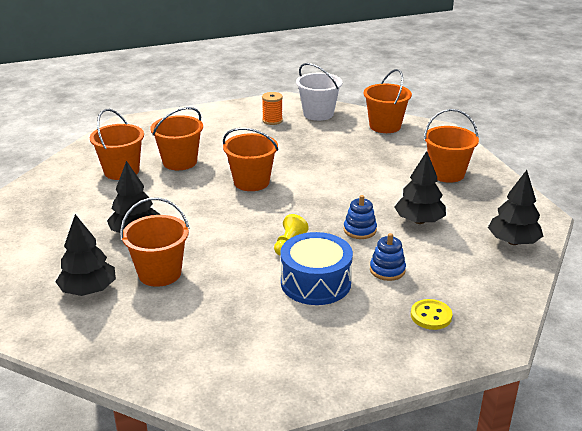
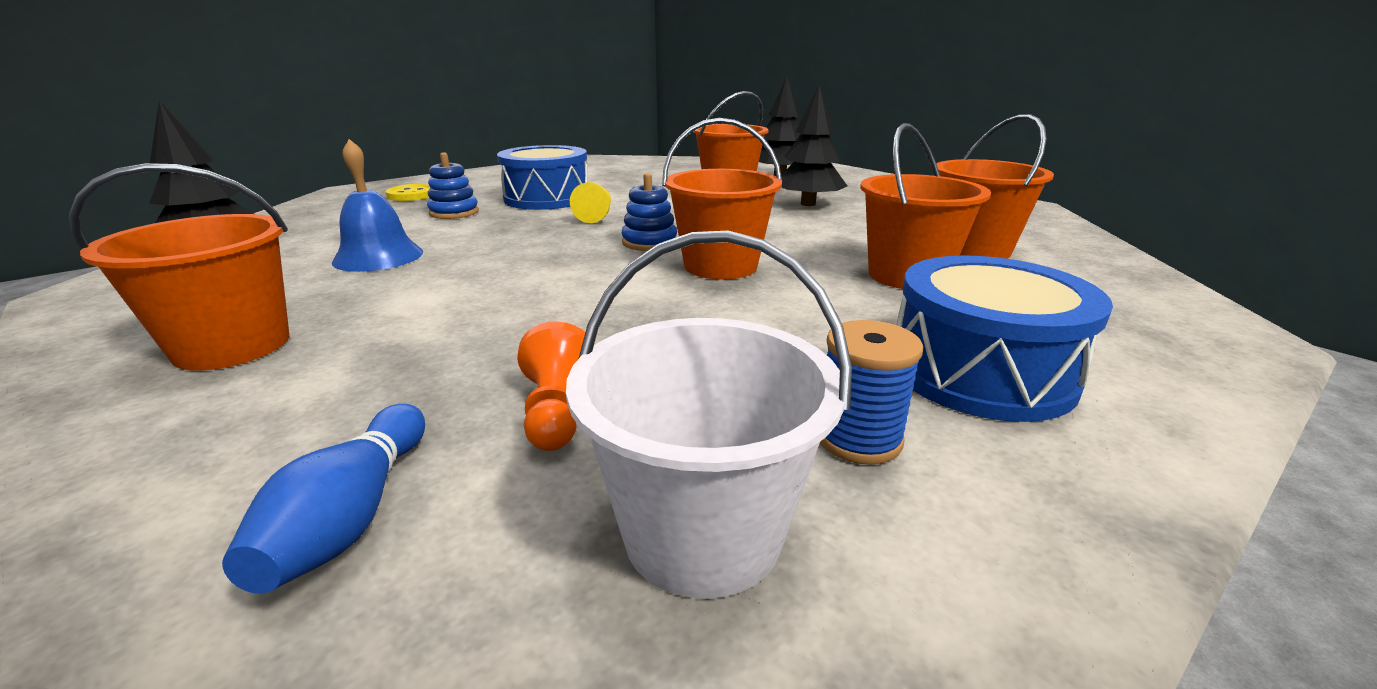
camera: 160 degrees right, 5 degrees down
orange spool [262,92,283,125] -> blue spool [820,320,923,465]
blue stacking toy [344,195,377,239] -> blue stacking toy moved to [622,173,677,251]
orange bucket [364,69,412,133] -> blue bowling pin [222,404,425,594]
black tree [395,151,446,224] -> blue bell [332,139,423,272]
none -> orange pawn [517,321,585,451]
none -> blue drum [897,255,1113,422]

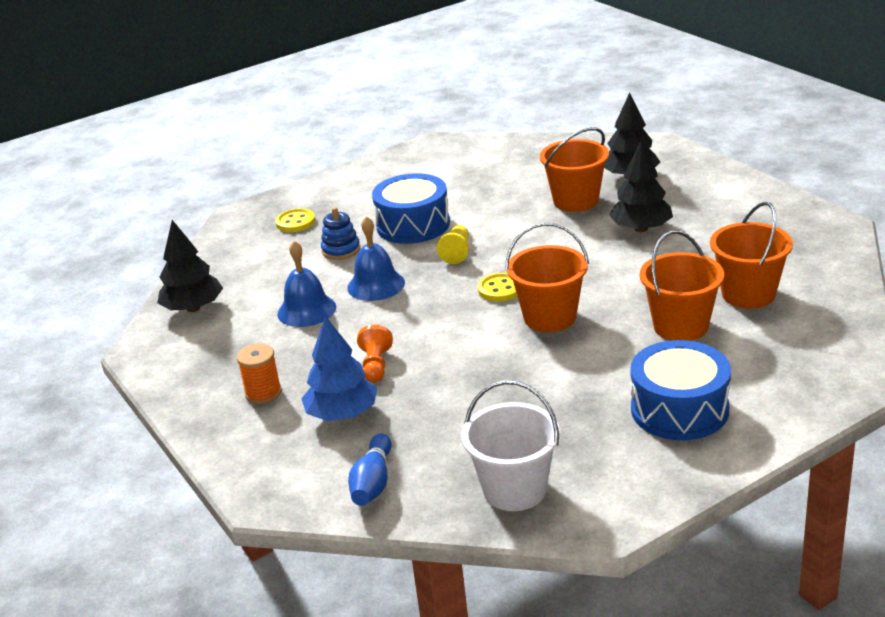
camera: 10 degrees right, 5 degrees up
orange bucket [69,163,289,371] -> orange spool [237,343,282,404]
orange pawn [517,321,585,451] -> orange pawn moved to [357,325,393,383]
blue stacking toy [622,173,677,251] -> yellow button [478,273,517,302]
blue spool [820,320,923,465] -> none
none -> blue tree [301,316,377,421]
none -> blue bell [347,216,405,301]

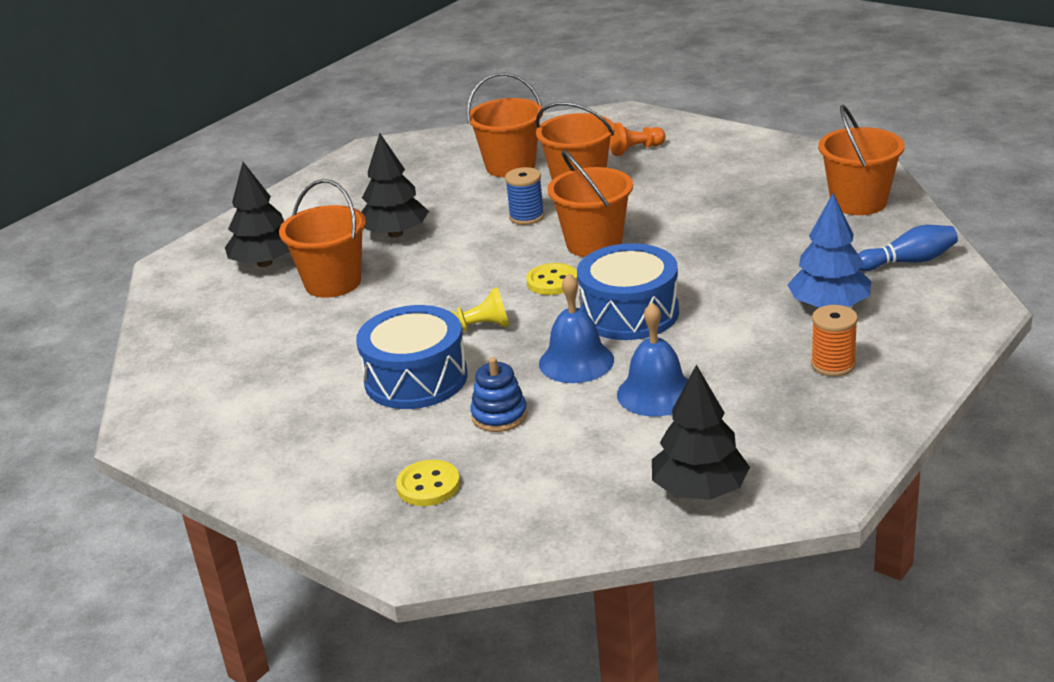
camera: 110 degrees left, 0 degrees up
orange pawn [357,325,393,383] -> orange pawn moved to [609,123,666,156]
white bucket [461,380,560,511] -> orange bucket [818,105,905,215]
blue drum [630,340,731,440] -> blue drum moved to [577,243,679,340]
none -> blue spool [505,167,544,225]

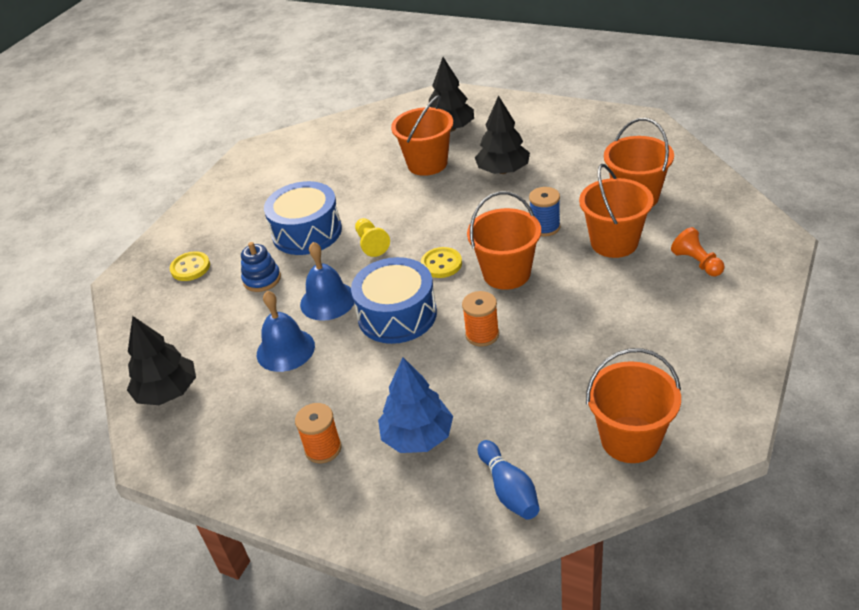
camera: 80 degrees right, 10 degrees up
none -> orange spool [462,291,499,347]

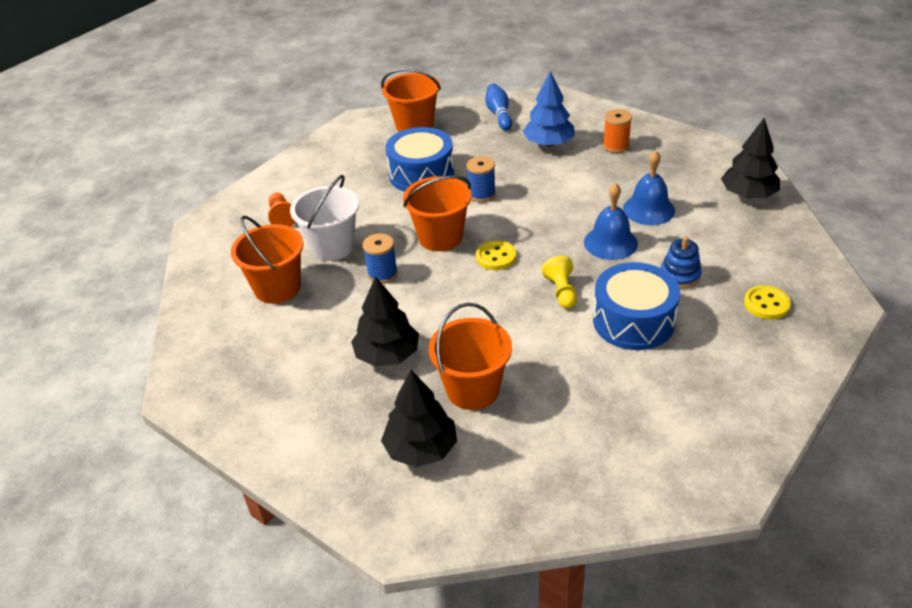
camera: 170 degrees left, 0 degrees up
blue drum [351,257,437,344] -> blue drum moved to [385,127,454,192]
orange spool [462,291,499,347] -> blue spool [466,156,496,202]
orange bucket [579,164,654,258] -> white bucket [290,175,359,261]

